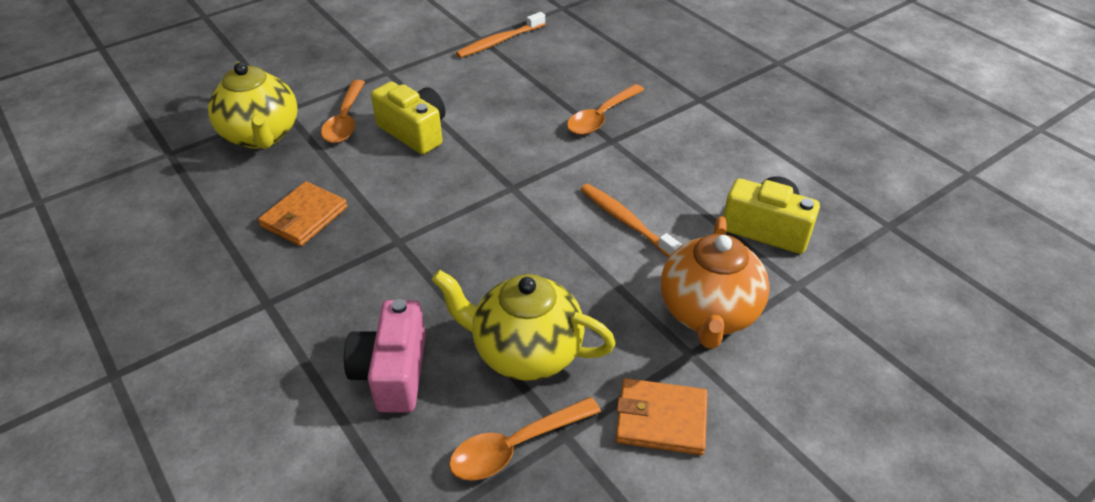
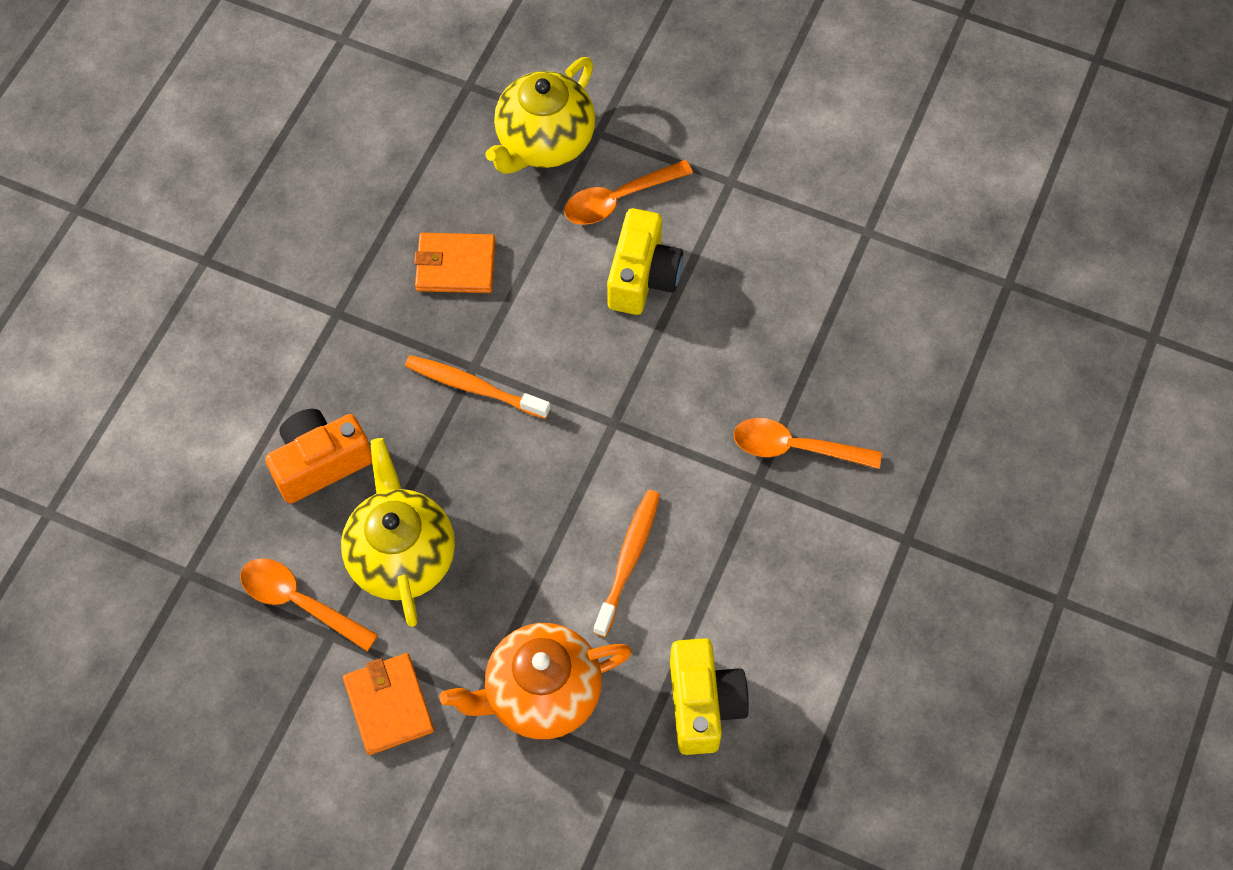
camera: 60 degrees right, 20 degrees up
pink camera [344,299,426,412] -> orange camera [265,409,372,504]
orange toothbrush [456,12,545,58] -> orange toothbrush moved to [405,355,550,419]

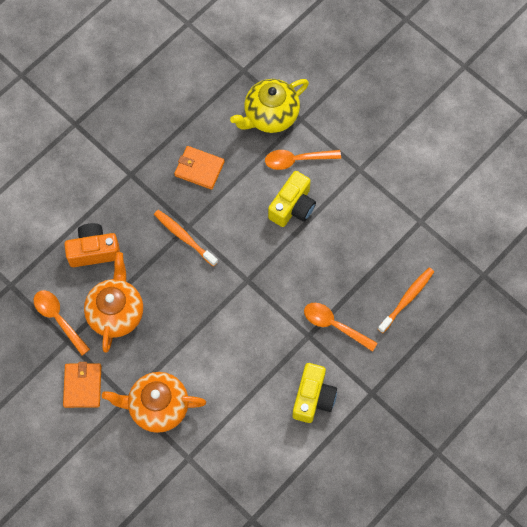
camera: 20 degrees right, 5 degrees up
yellow teapot [341,438,455,627] -> orange teapot [84,252,143,352]
orange toothbrush [593,490,660,637] -> orange toothbrush moved to [378,268,434,333]
yellow camera [670,638,749,755] -> yellow camera moved to [292,363,337,423]

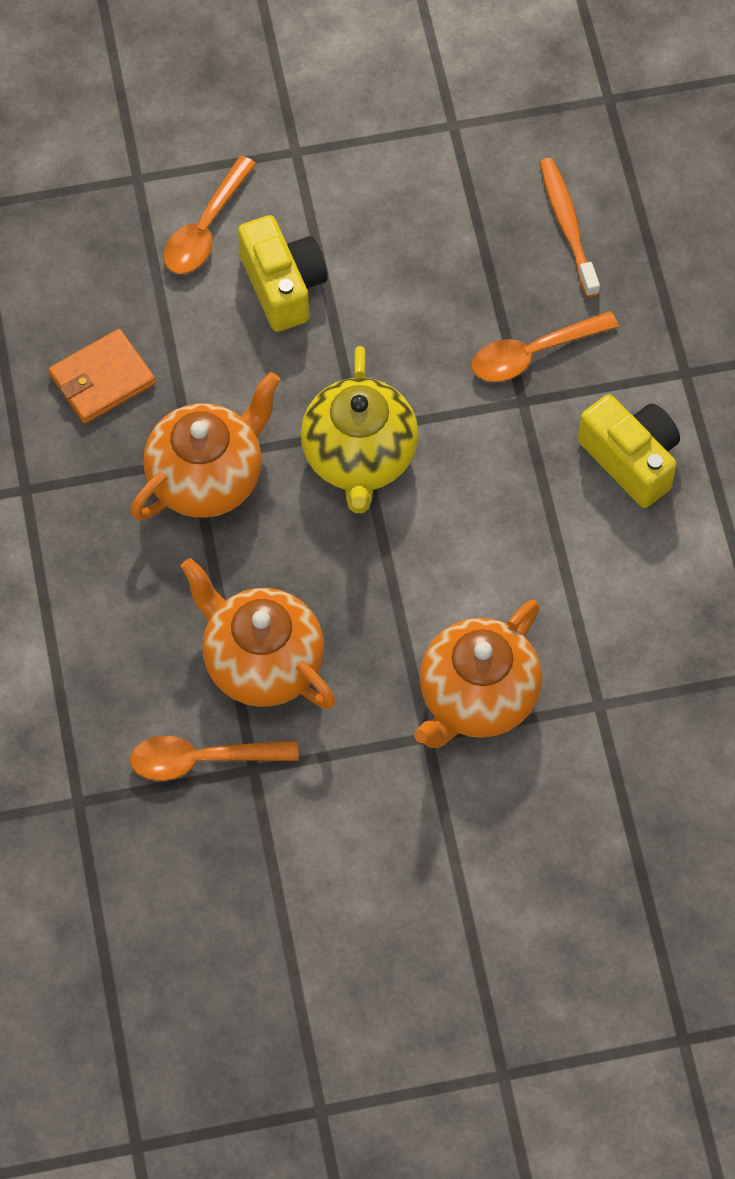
camera: 55 degrees left, 5 degrees down
orange wallet [63,362,101,408] -> none
orange camera [64,223,120,267] -> none
orange toothbrush [154,210,218,267] -> orange teapot [131,372,281,520]
yellow teapot [230,79,309,133] -> yellow teapot moved to [301,346,419,513]

